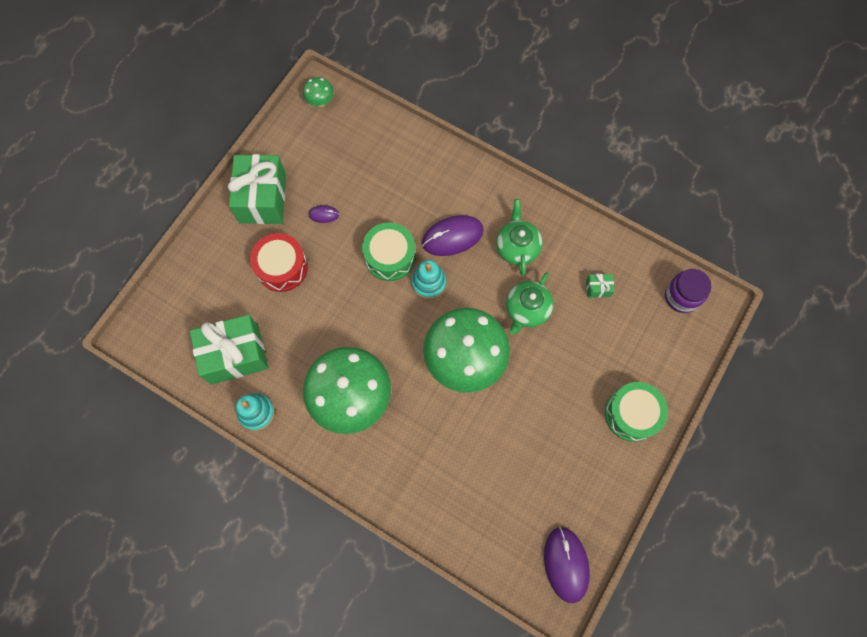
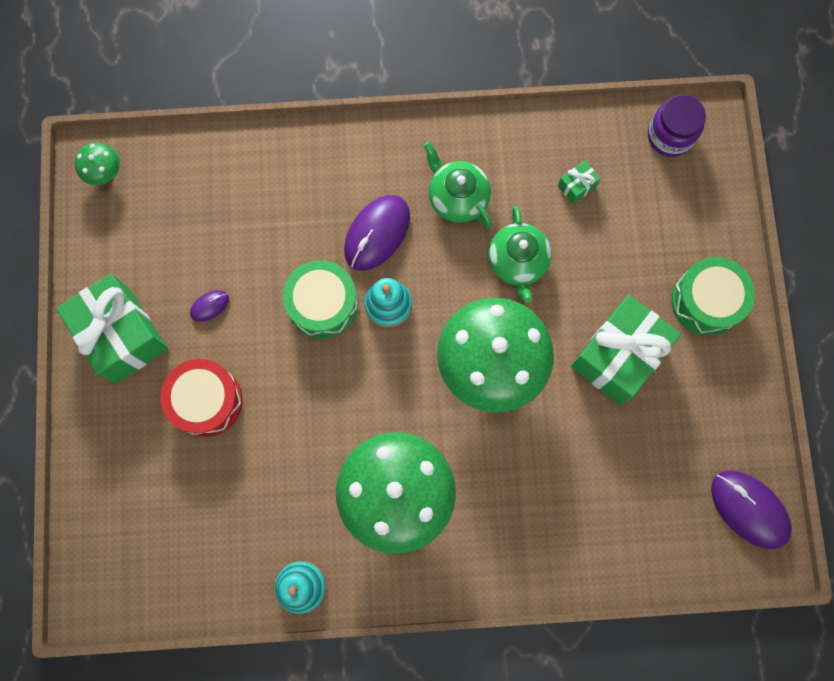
camera: 35 degrees left, 5 degrees up
green gift [190,315,268,385] -> green gift moved to [571,295,681,405]

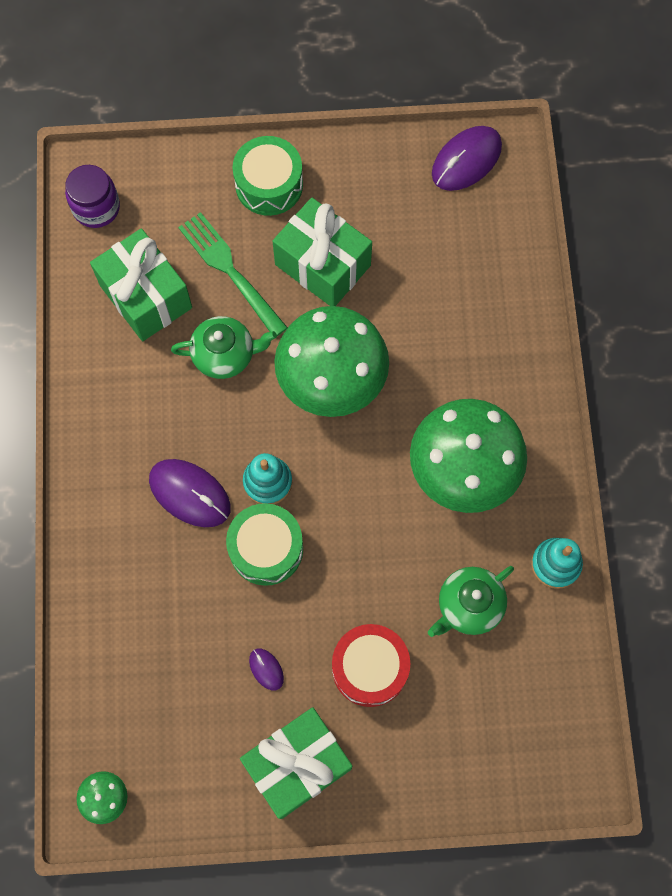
camera: 90 degrees left, 5 degrees down
green teapot [424,142,492,228] -> green teapot moved to [428,566,514,637]
green gift [558,160,601,204] -> green gift [90,228,192,341], size x2.43
none -> green fork [178,212,288,336]

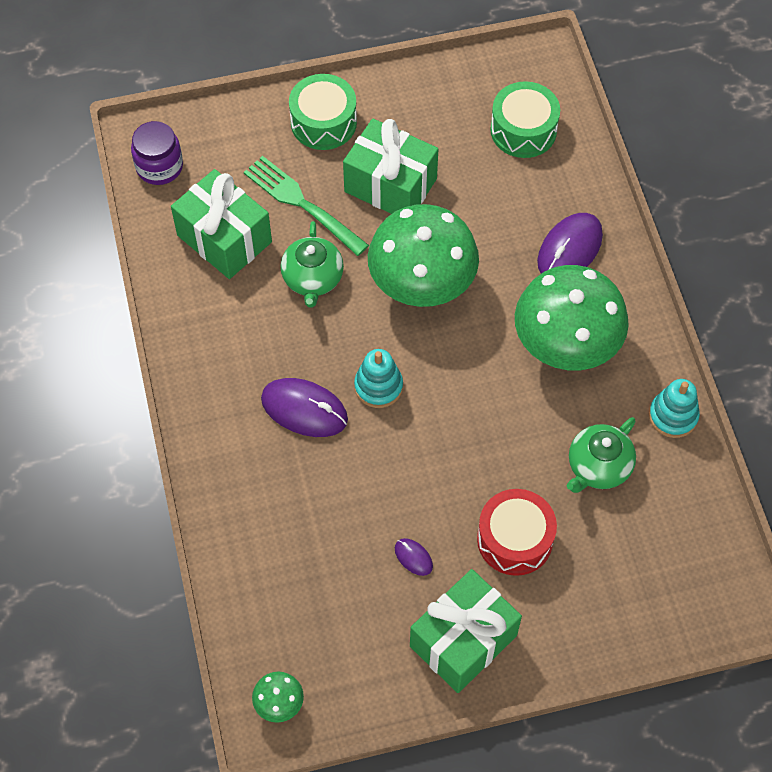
camera: 10 degrees left, 10 degrees down
green teapot [171,316,277,379] -> green teapot turned 105 degrees clockwise [281,221,344,307]
green drum [226,503,303,586] -> green drum moved to [490,81,560,158]
purple mouse [432,126,502,191] -> purple mouse moved to [537,213,603,274]

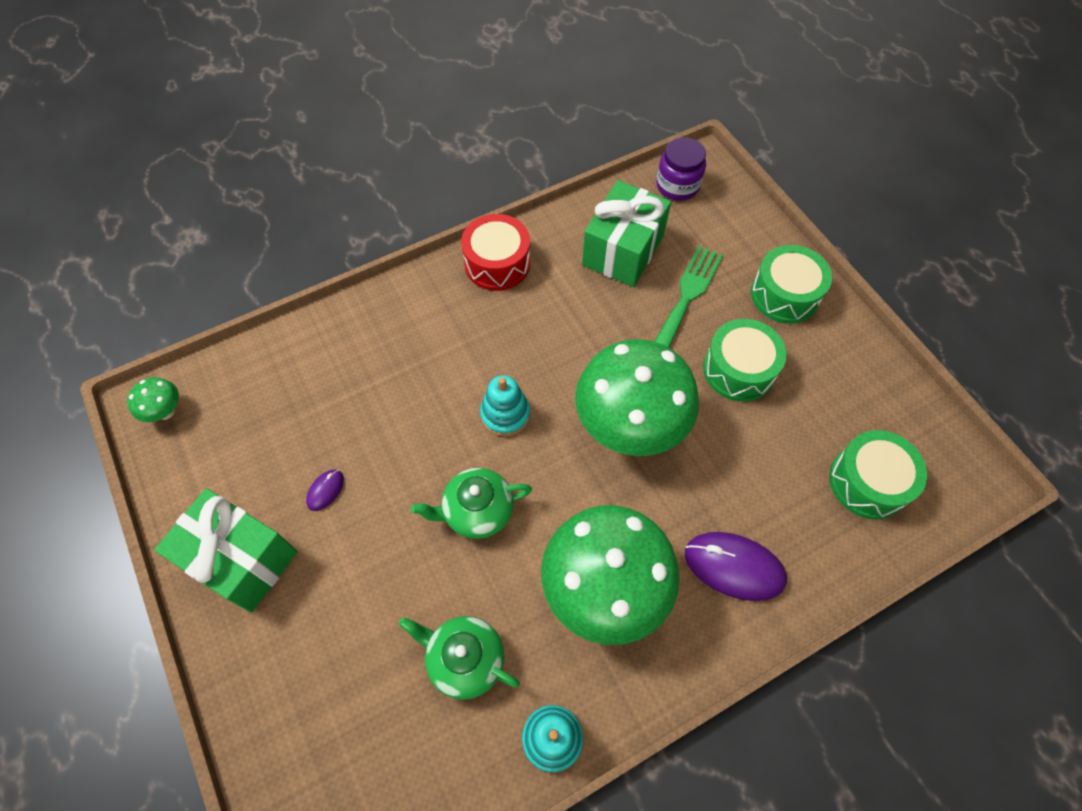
camera: 75 degrees right, 0 degrees up
purple mouse [261,378,348,437] -> none
green teapot [281,221,344,307] -> green teapot moved to [411,468,532,539]
green gift [343,118,438,214] -> green drum [703,319,787,402]
red drum [477,489,557,576] -> red drum moved to [461,214,531,291]

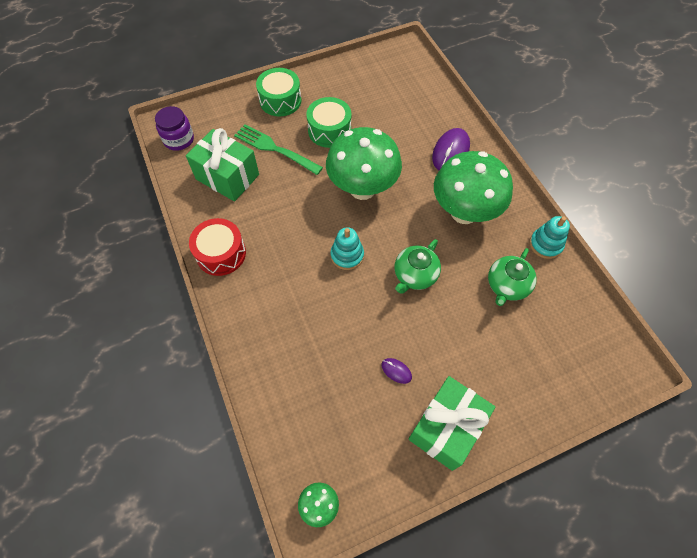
camera: 85 degrees left, 0 degrees up
green teapot [411,468,532,539] -> green teapot turned 45 degrees clockwise [395,239,441,294]
green drum [829,430,927,519] -> none

